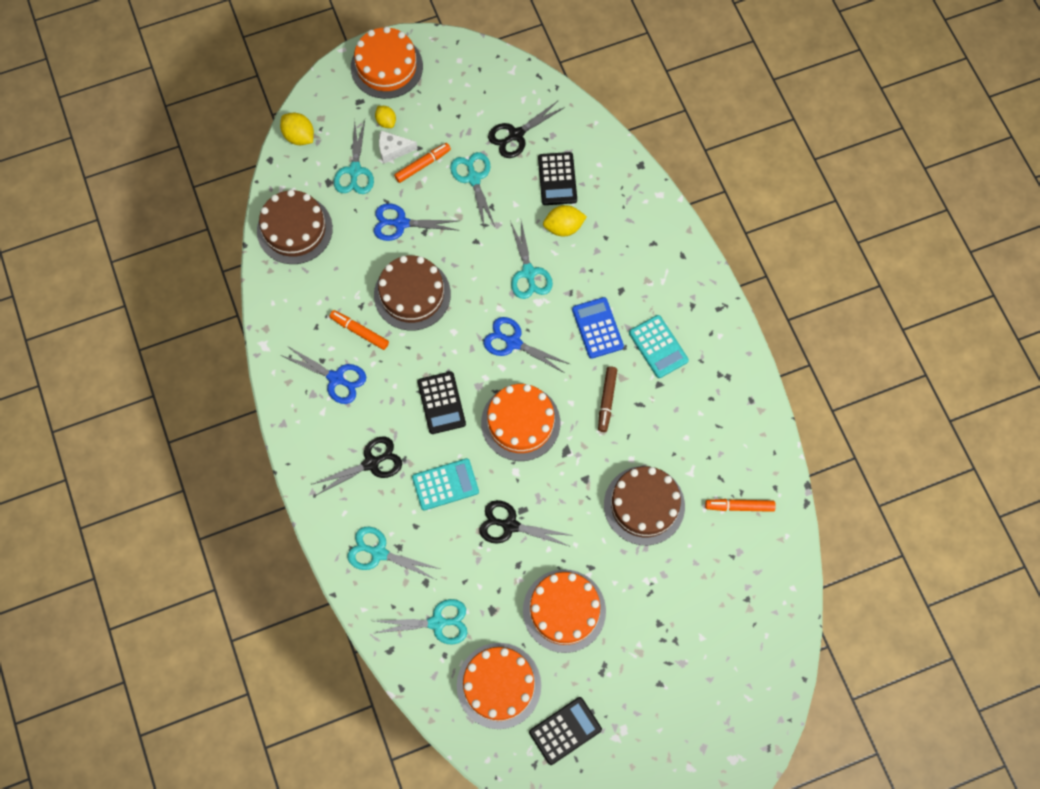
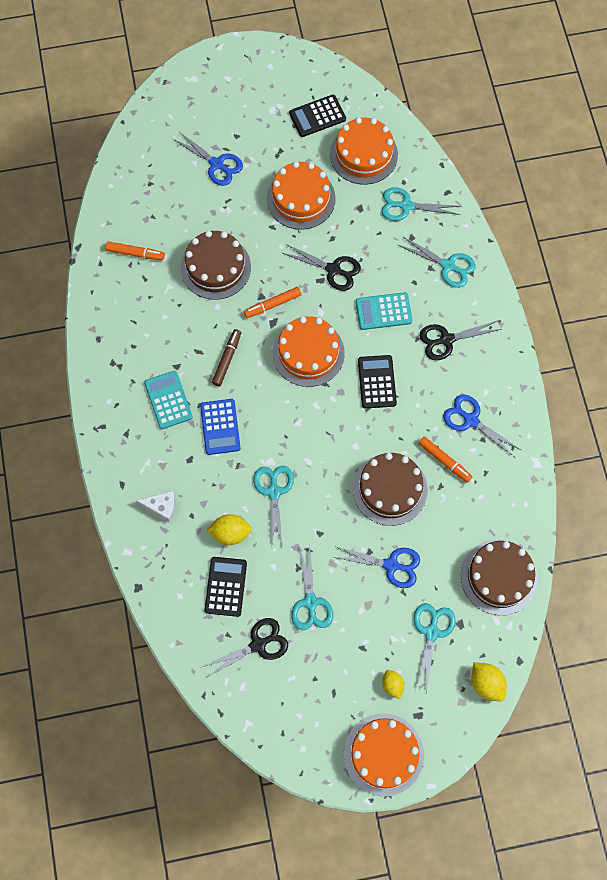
camera: 170 degrees left, 0 degrees up
white cheese [379,131,418,163] -> white cheese moved to [136,490,176,523]
orange marker [394,143,451,183] -> orange marker moved to [244,287,302,318]
blue scissors [483,317,569,373] -> blue scissors moved to [173,132,243,186]

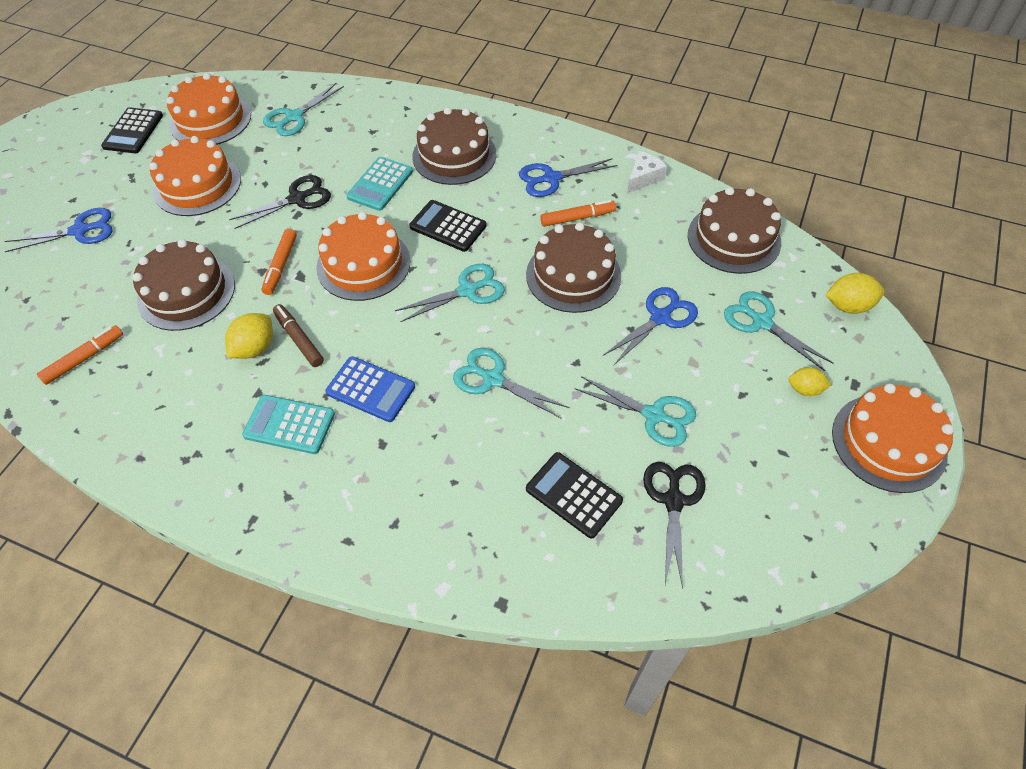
camera: 55 degrees left, 15 degrees down
white cheese [136,490,176,523] -> white cheese moved to [627,151,667,194]
yellow lemon [207,514,252,545] -> yellow lemon moved to [225,313,273,359]
turquoise scissors [398,236,476,288] -> turquoise scissors moved to [395,264,505,322]
black scissors [420,321,502,360] -> brown cake [412,107,497,185]

